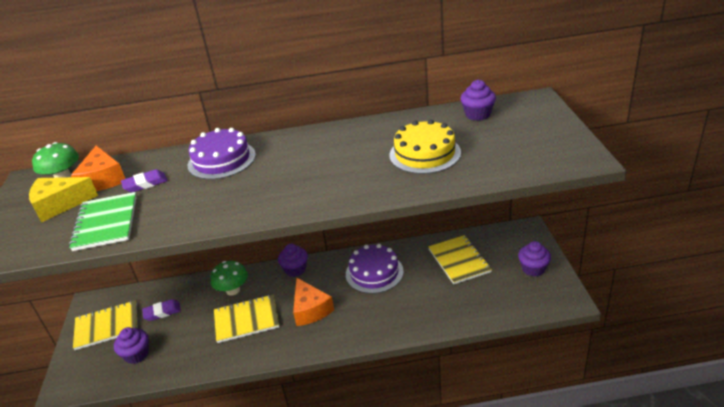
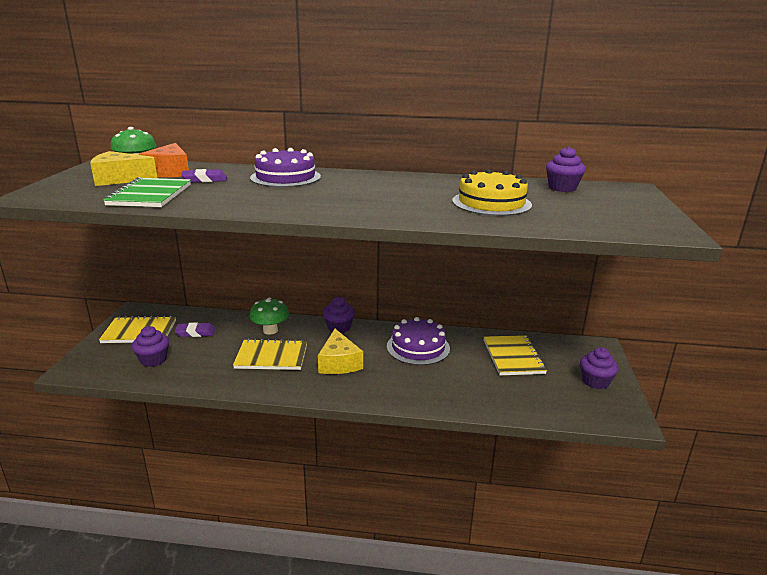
camera: 10 degrees right, 10 degrees down
orange cheese [293,278,334,326] -> yellow cheese [318,329,363,374]

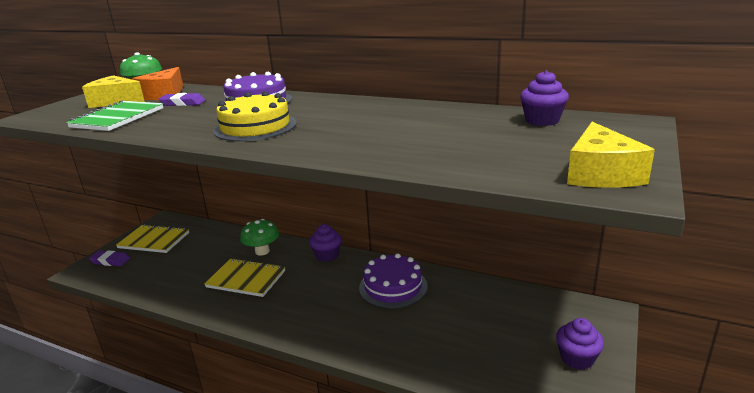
camera: 20 degrees right, 0 degrees up
purple cupcake [132,326,169,367] -> none
purple eraser [175,322,215,337] -> purple eraser moved to [89,250,130,266]
yellow cheese [318,329,363,374] -> yellow cheese moved to [567,122,655,188]
yellow cake [452,169,532,216] -> yellow cake moved to [213,91,297,141]
yellow notebook [484,335,547,375] -> none

